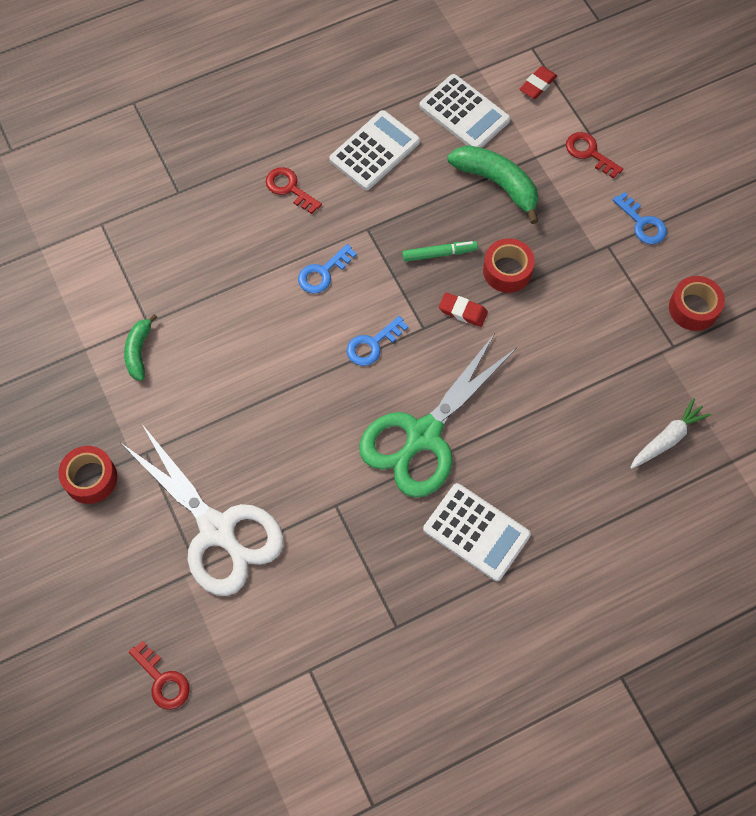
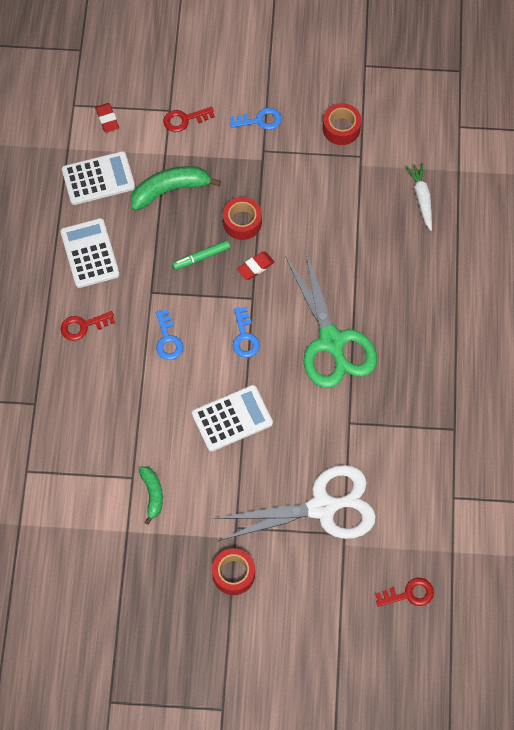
camera: 60 degrees left, 0 degrees up
green banana [124,314,157,381] -> green banana turned 135 degrees counterclockwise [139,466,163,525]
green marker [402,241,478,262] -> green marker turned 135 degrees counterclockwise [172,240,231,270]
white calculator [423,483,531,581] -> white calculator moved to [192,385,273,452]

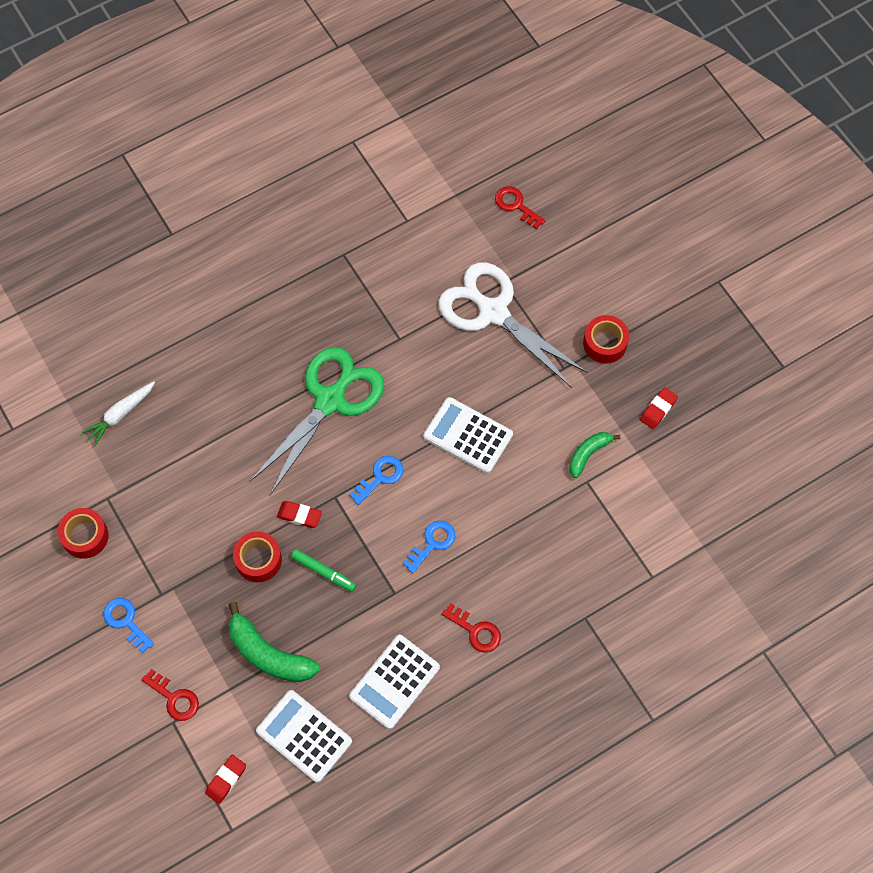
camera: 125 degrees left, 0 degrees up
none -> red eraser [640,387,678,429]

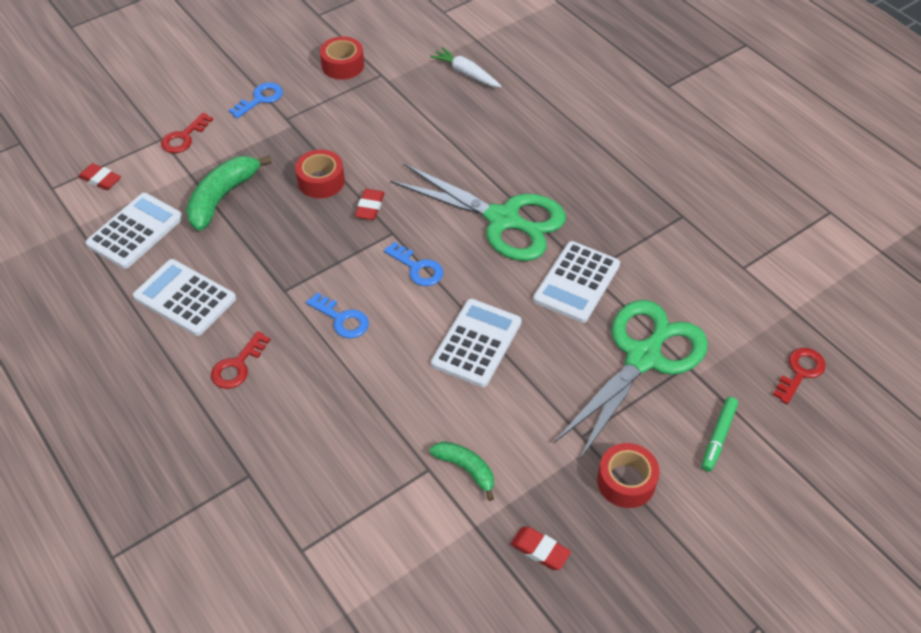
camera: 85 degrees right, 15 degrees down
green marker [291,549,356,592] -> green marker moved to [702,397,738,472]
white scissors [438,262,587,388] -> green scissors [553,300,708,461]
none -> white calculator [533,241,620,323]

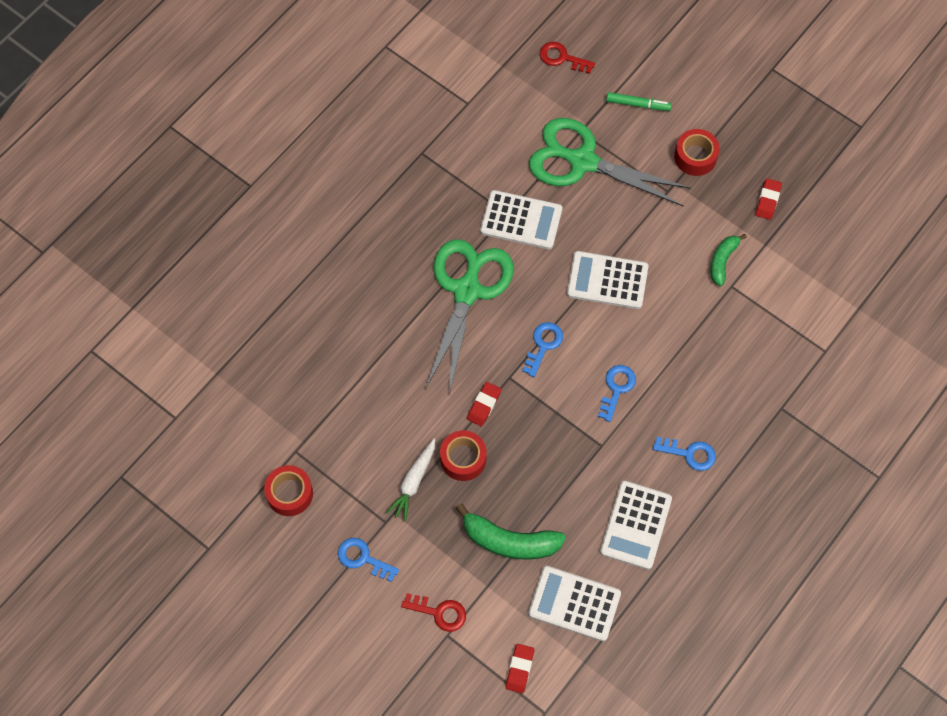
camera: 105 degrees left, 15 degrees up
red key [211,331,271,389] -> blue key [653,437,716,471]
red eraser [355,189,385,220] -> red eraser turned 60 degrees counterclockwise [467,382,501,426]
white carrot [430,47,502,88] -> white carrot moved to [386,438,435,521]

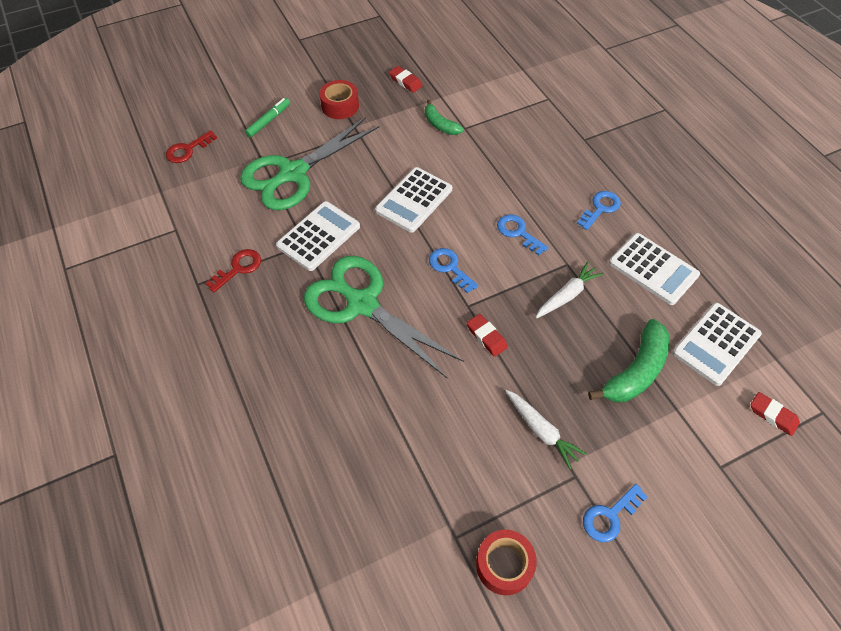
camera: 65 degrees left, 10 degrees down
red key [401,593,466,632] -> red key moved to [205,249,261,292]
red tape [440,430,487,481] -> none
none -> white carrot [535,261,604,319]

